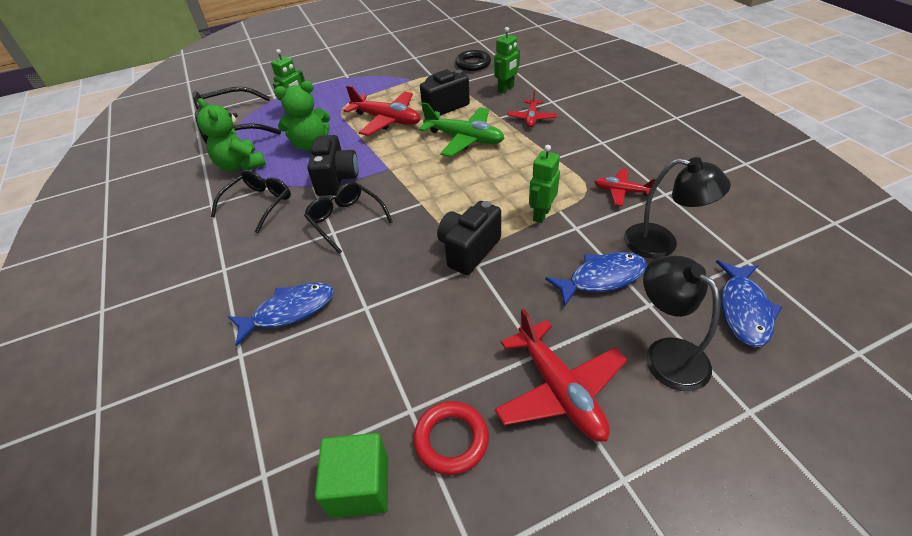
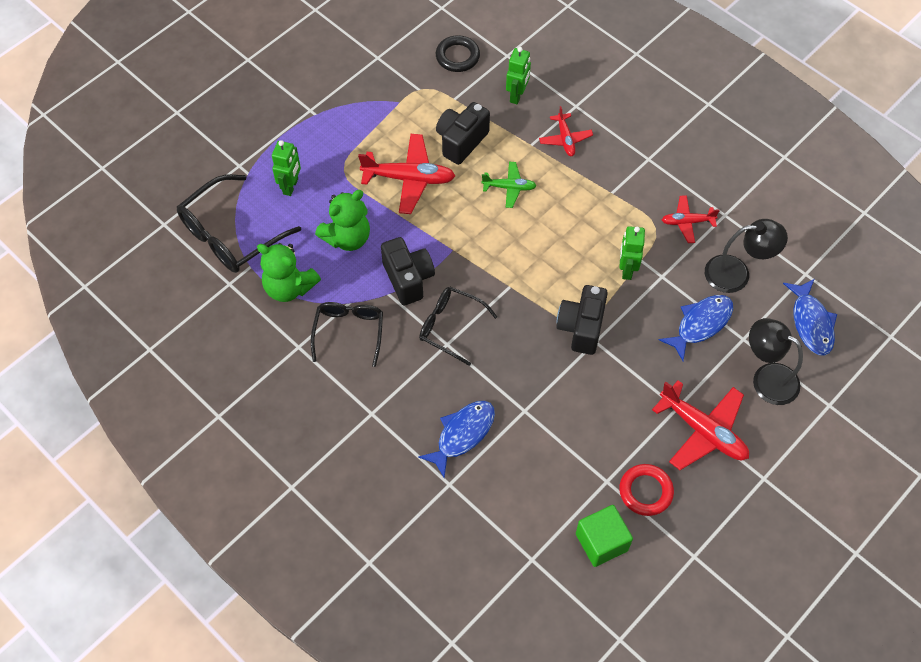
camera: 25 degrees left, 15 degrees up
green plane [419,102,504,157] -> green plane [482,162,537,208], size x0.57

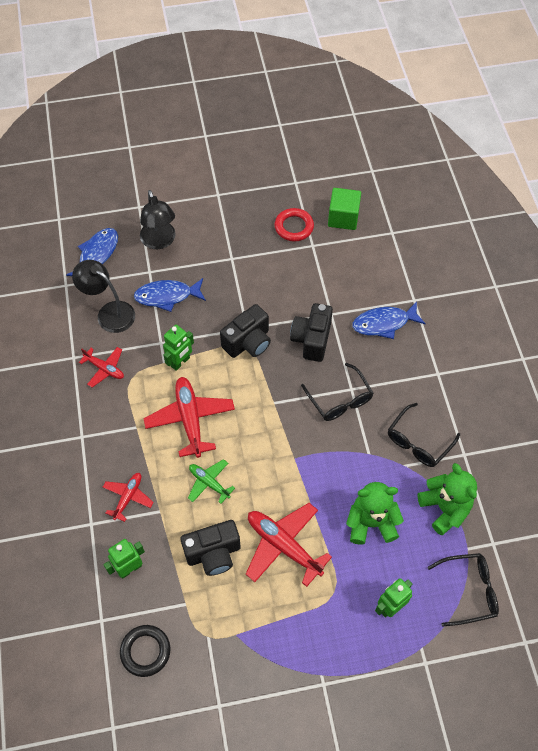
camera: 145 degrees left, 0 degrees up
black glasses [177,174,301,273] -> black glasses [427,553,499,627], size x0.65
black camera [381,237,435,305] -> black camera moved to [290,303,333,362]
red plane [652,380,749,470] -> red plane moved to [143,377,235,458]

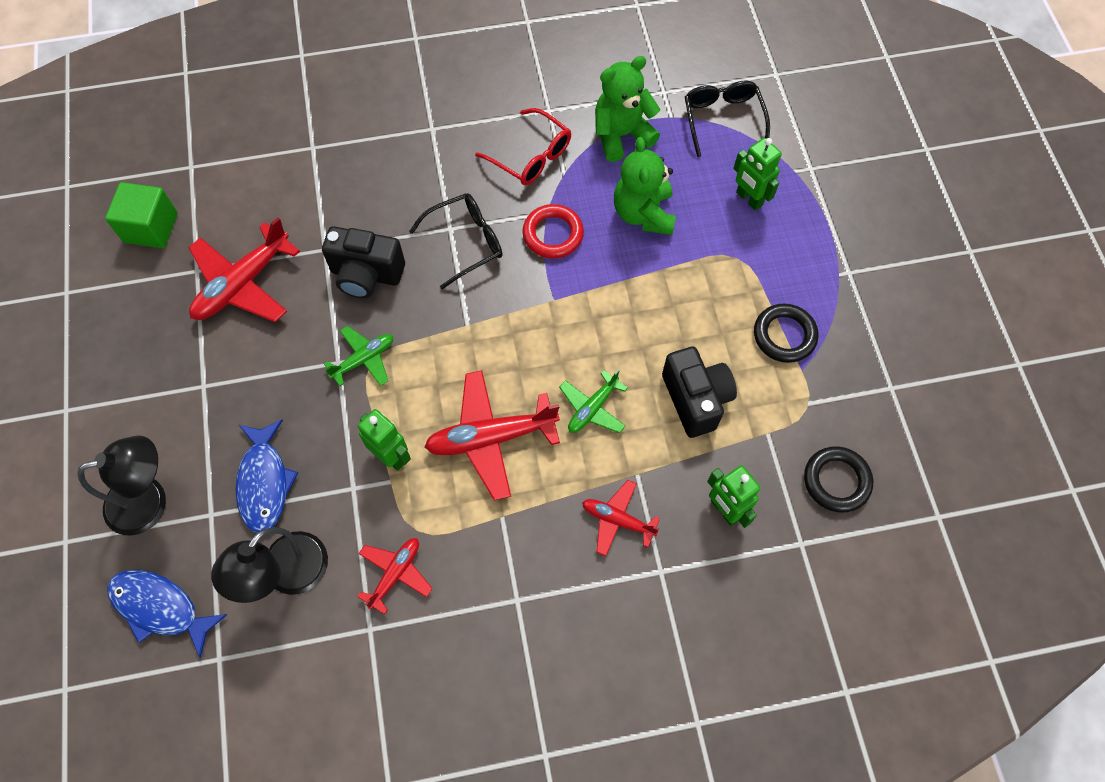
camera: 90 degrees left, 5 degrees up
black camera [220,304,271,358] -> green plane [324,326,393,386]
red plane [246,503,332,587] -> red plane moved to [188,217,300,322]
red ring [275,208,314,242] -> red ring moved to [522,204,584,259]
blue fish [352,302,426,339] -> none
black glasses [388,403,460,467] -> red glasses [475,108,571,185]
none -> black ring [754,303,818,363]

